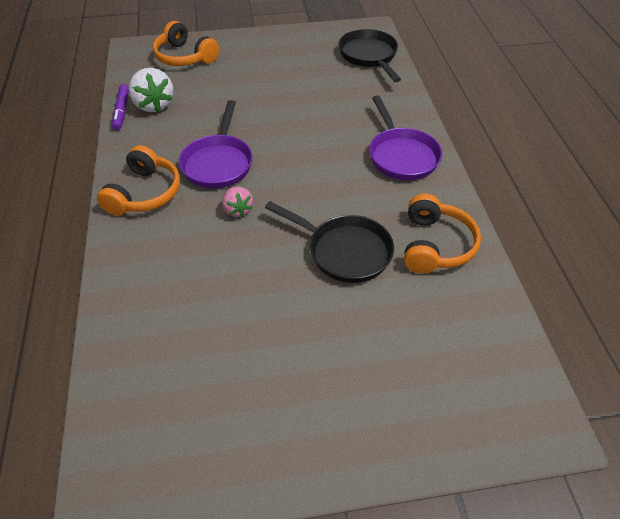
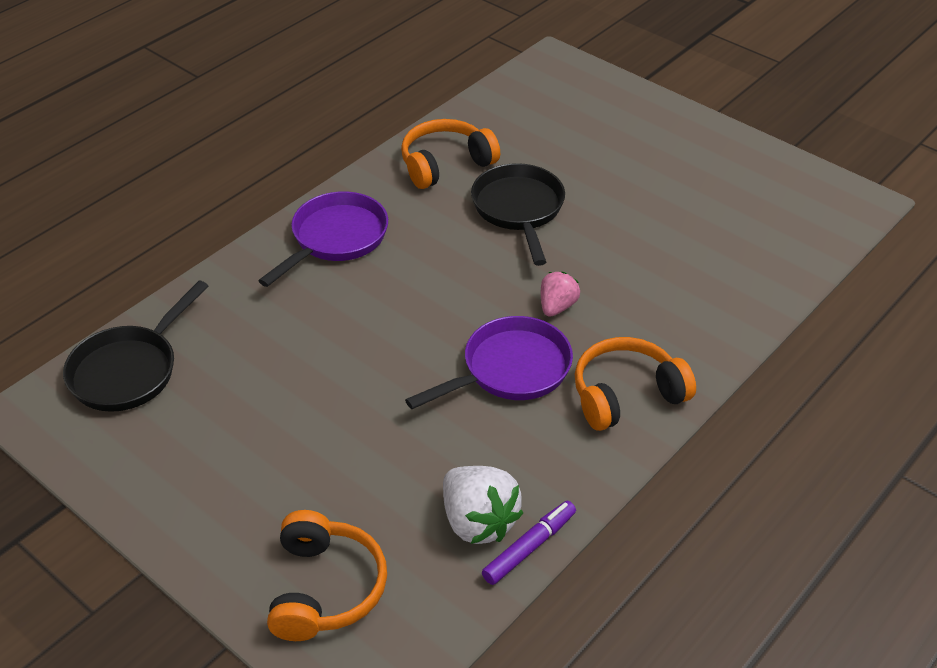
camera: 130 degrees left, 5 degrees down
white strawberry [129,68,174,112] -> white strawberry turned 120 degrees clockwise [443,466,523,544]

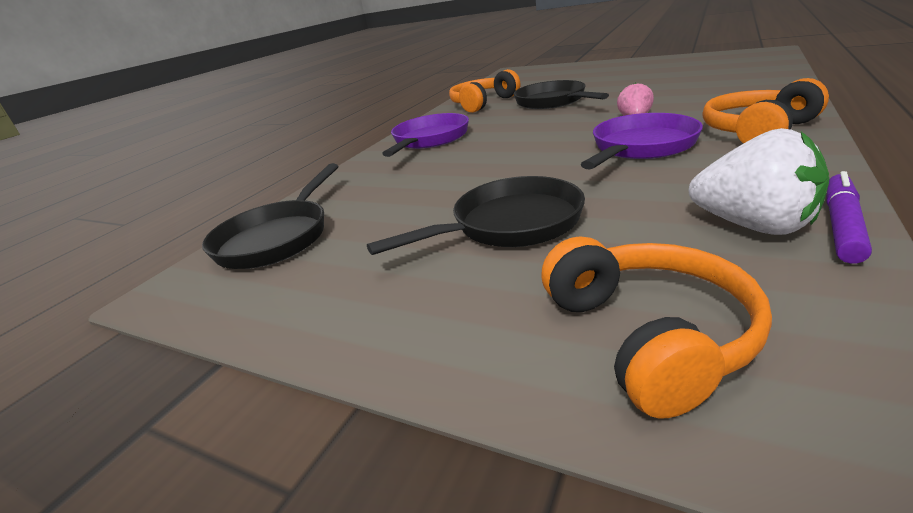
camera: 10 degrees left, 15 degrees down
none -> black pan [367,176,585,255]

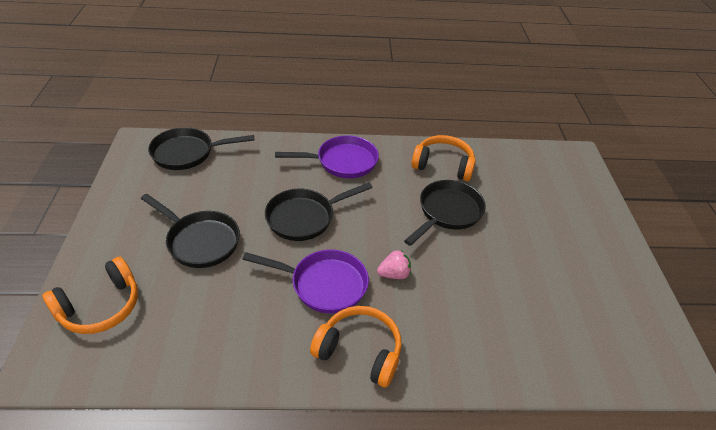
camera: 55 degrees right, 15 degrees up
white strawberry [689,128,829,235] -> none
purple marker [826,171,872,264] -> none
none -> black pan [265,182,373,241]

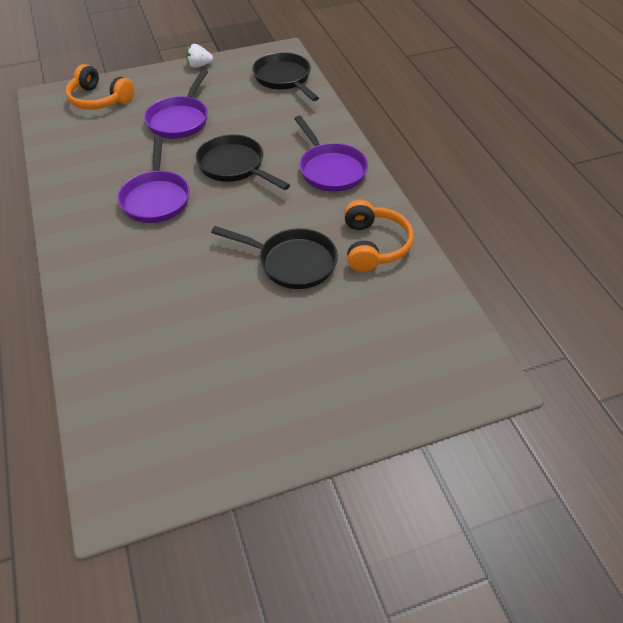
camera: 75 degrees right, 5 degrees up
black pan [141,194,240,268] -> purple pan [144,69,208,139]
orange headphones [310,306,401,387] -> none
pink strawberry [377,250,411,279] -> none
none -> white strawberry [186,44,213,68]

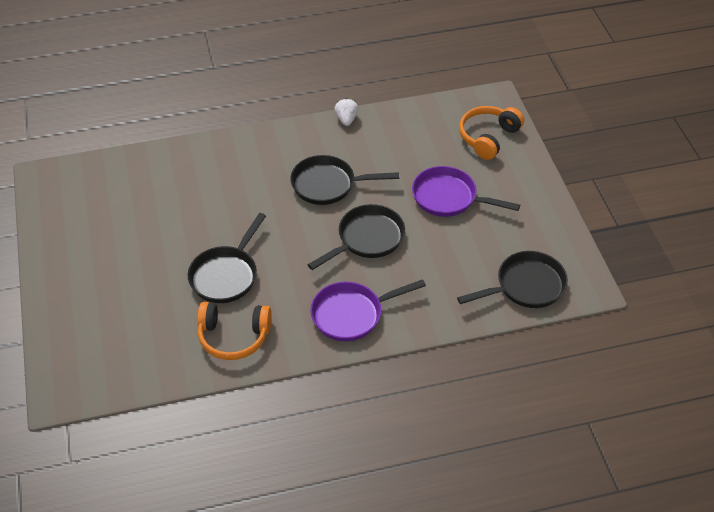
camera: 95 degrees right, 0 degrees up
purple pan [117,137,190,223] -> black pan [290,155,399,205]
white strawberry [186,44,213,68] -> white strawberry moved to [335,98,358,126]

